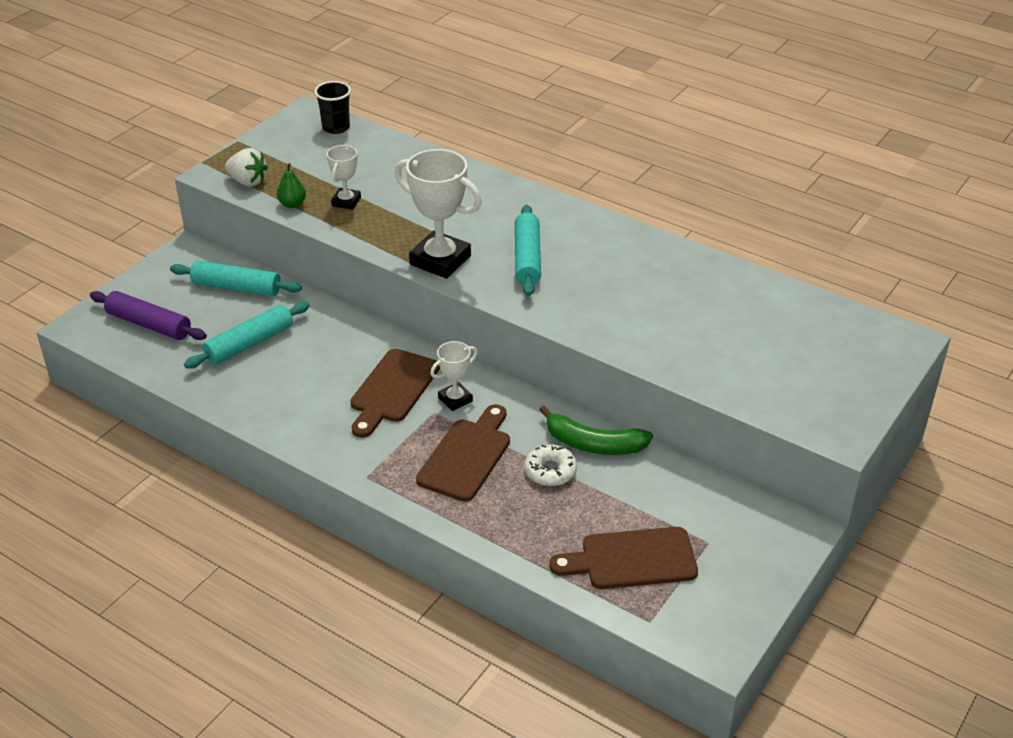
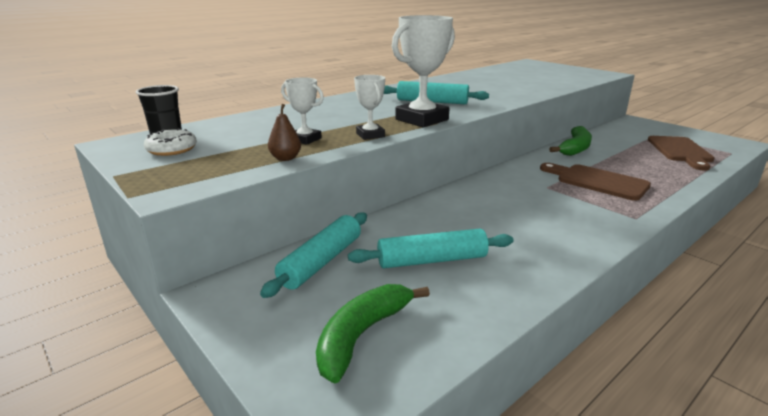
camera: 75 degrees left, 15 degrees down
purple rolling pin [90,291,207,340] -> green banana [316,284,430,384]
turquoise rolling pin [184,302,310,369] -> turquoise rolling pin turned 75 degrees counterclockwise [348,229,514,268]
white strawberry [225,148,268,186] -> none
green pear [277,163,306,208] -> brown pear [268,104,301,161]
brown cutting board [350,349,440,438] -> none
white trophy [430,341,478,411] -> white trophy moved to [354,75,385,140]
white donut [525,445,577,486] -> white donut moved to [144,128,197,156]

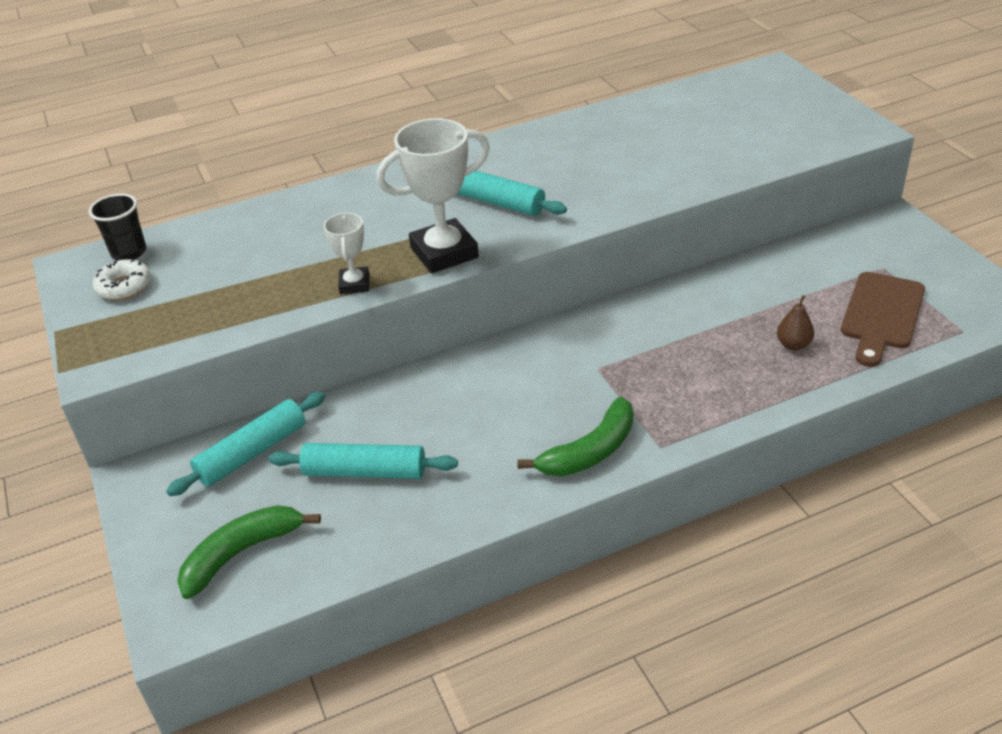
camera: 20 degrees right, 15 degrees up
brown pear [268,104,301,161] -> brown pear moved to [777,295,814,350]
white trophy [281,78,324,145] -> none
brown cutting board [540,163,651,201] -> none
green banana [549,126,592,156] -> green banana moved to [517,396,634,476]

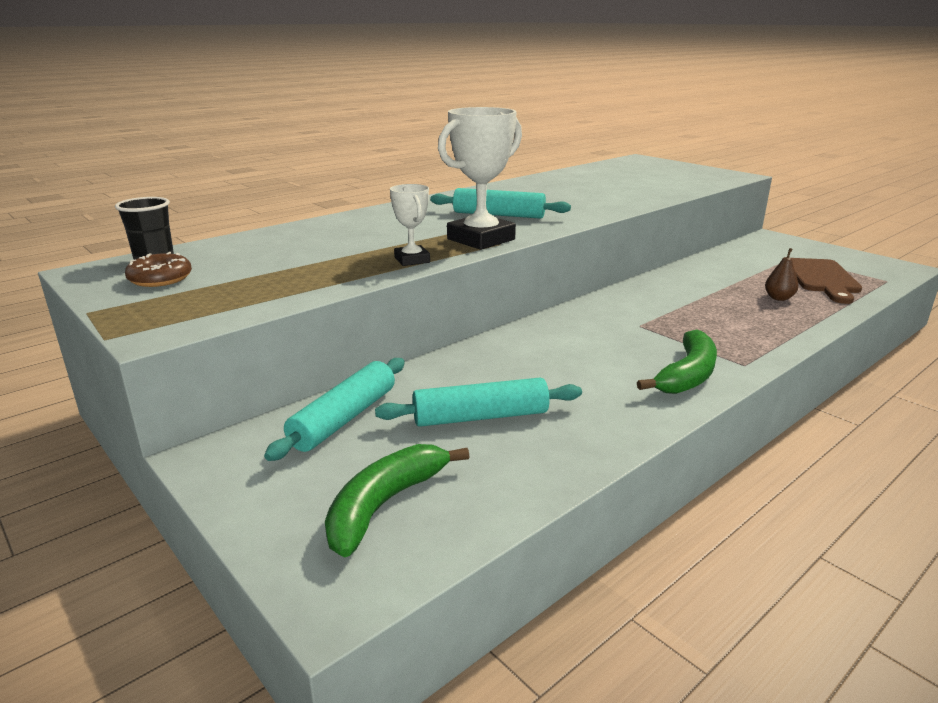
camera: 20 degrees left, 15 degrees down
white donut [93,259,151,300] -> brown donut [125,252,192,287]

